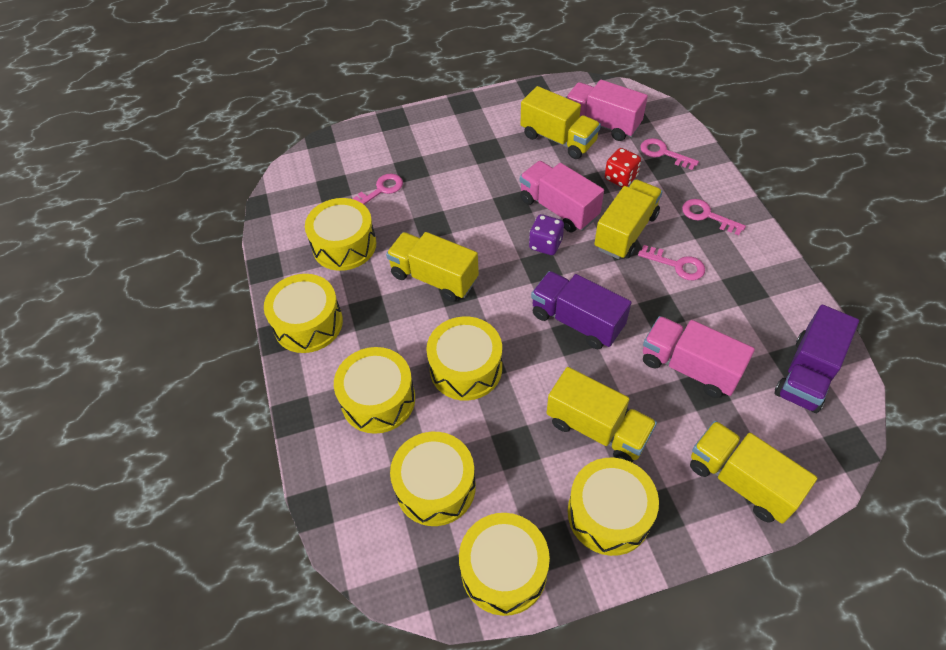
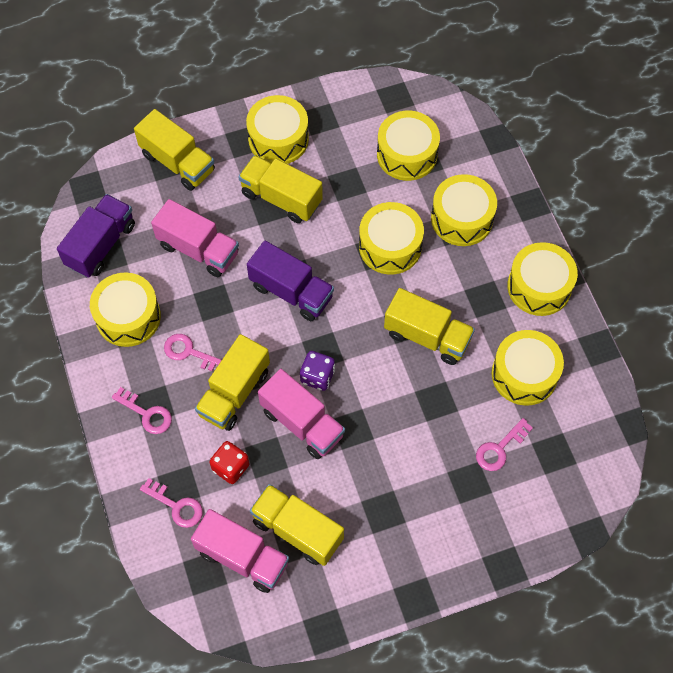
camera: 175 degrees right, 10 degrees up
yellow drum [459,513,550,616] -> yellow drum moved to [90,273,161,347]

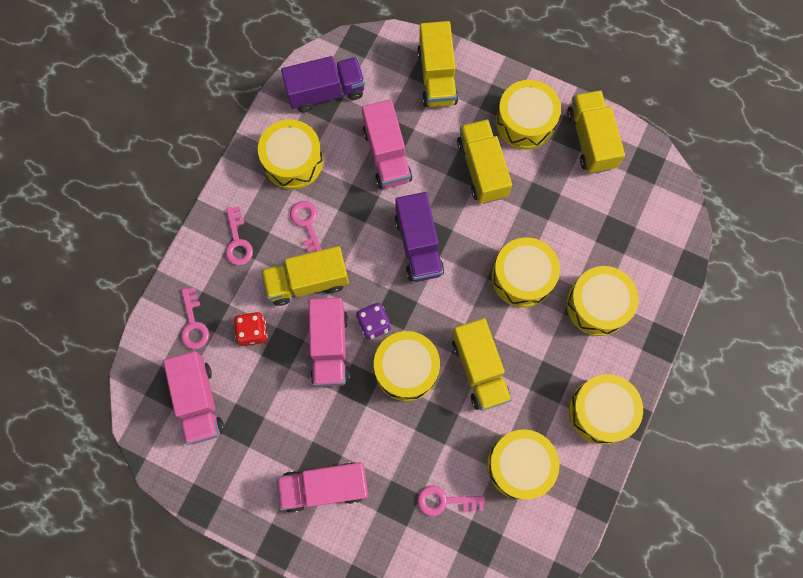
camera: 45 degrees right, 10 degrees up
yellow truck [250,484,344,566] -> yellow truck moved to [567,90,625,174]
yellow drum [377,111,440,181] -> yellow drum moved to [374,331,440,401]
none -> pink truck [276,462,368,513]

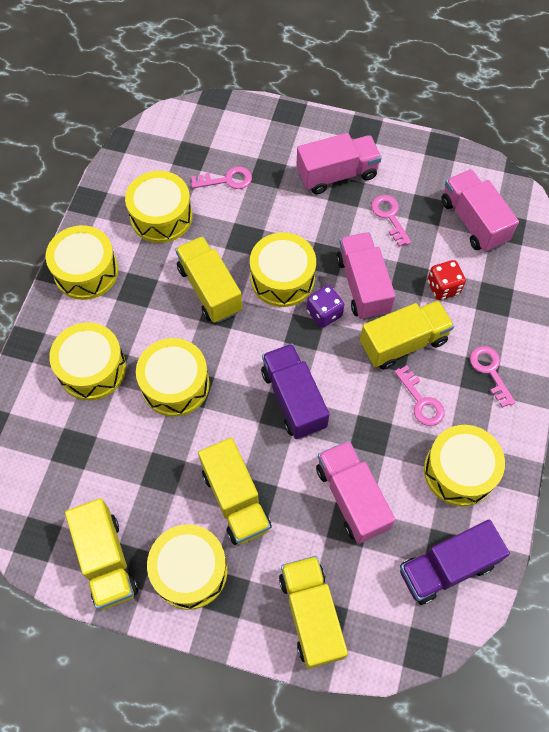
camera: 170 degrees right, 10 degrees down
pink key [181,287,209,349] -> pink key moved to [371,195,411,247]

